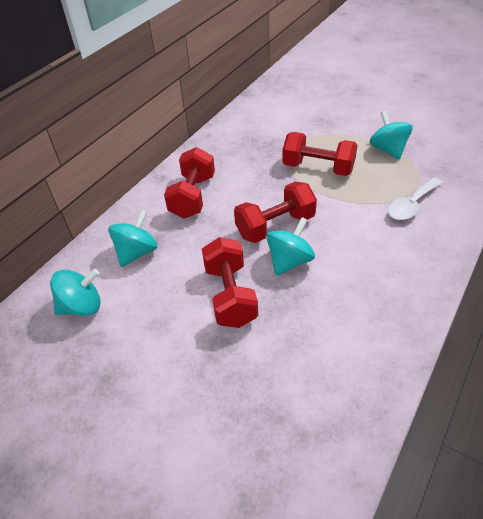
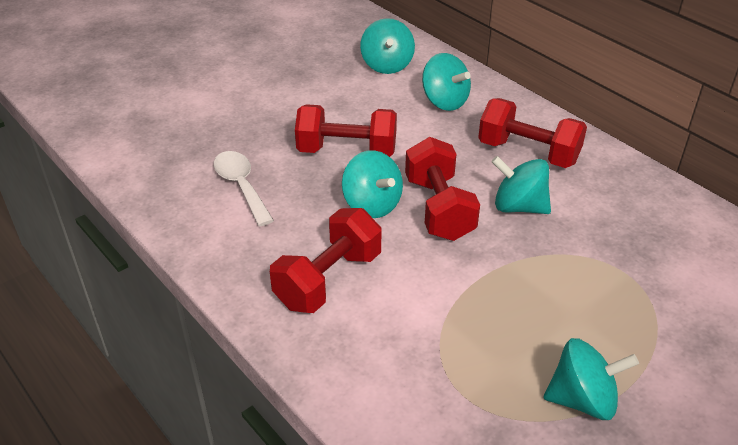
camera: 105 degrees right, 5 degrees down
red dumbbell [282,132,357,176] -> red dumbbell moved to [270,208,381,313]
white spoon [388,177,442,220] -> white spoon moved to [214,151,274,226]
none -> turquoise spinning top [491,156,551,214]

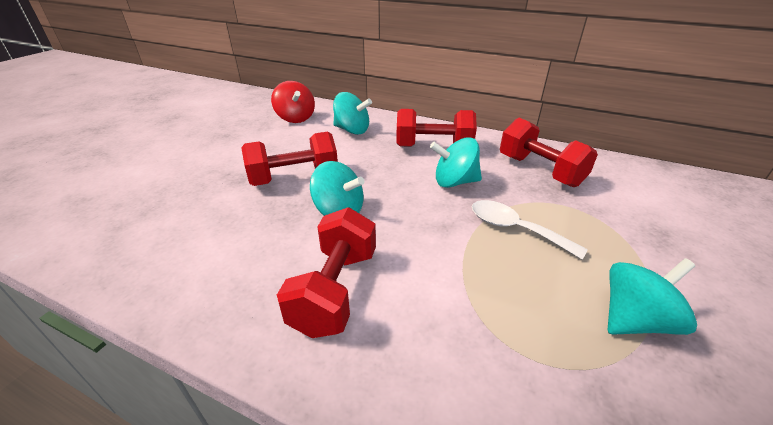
camera: 25 degrees left, 5 degrees down
white spoon [214,151,274,226] -> white spoon moved to [472,200,588,260]
turquoise spinning top [360,18,415,74] -> red spinning top [271,81,315,123]
red dumbbell [405,137,480,241] -> red dumbbell moved to [500,118,598,187]

